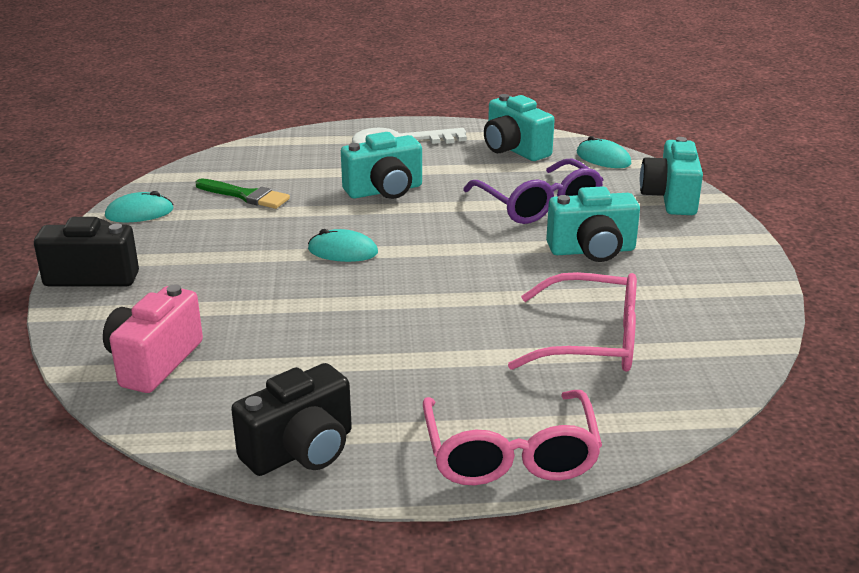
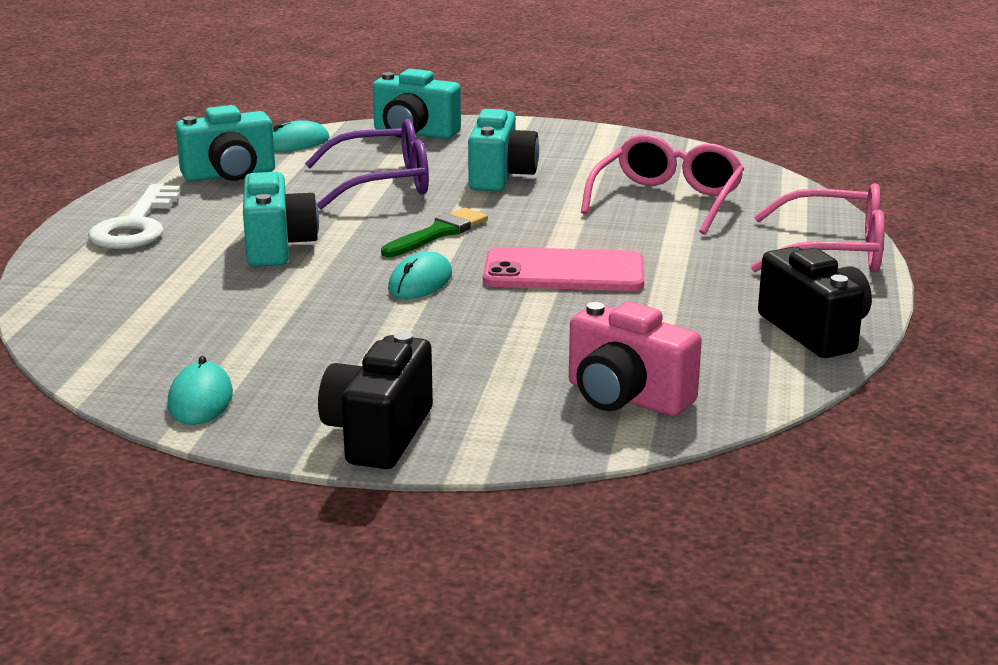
camera: 75 degrees left, 5 degrees down
green brush [196,179,290,209] -> green brush moved to [381,208,488,257]
none -> pink phone [483,247,644,291]

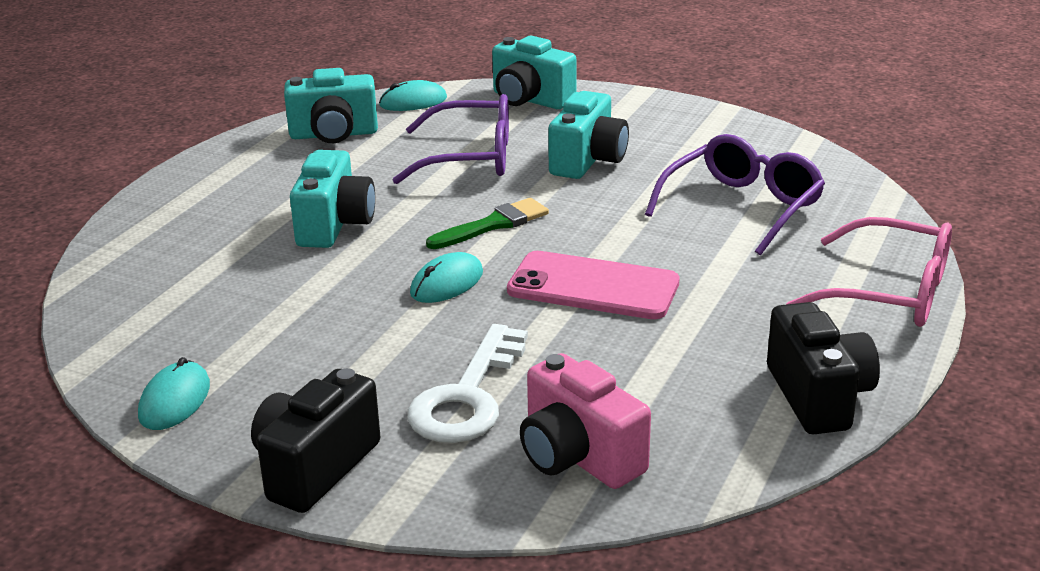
camera: 15 degrees right, 5 degrees up
white key [88,184,181,249] -> white key moved to [407,324,528,443]
pink glasses [581,134,744,235] -> purple glasses [645,134,825,255]

